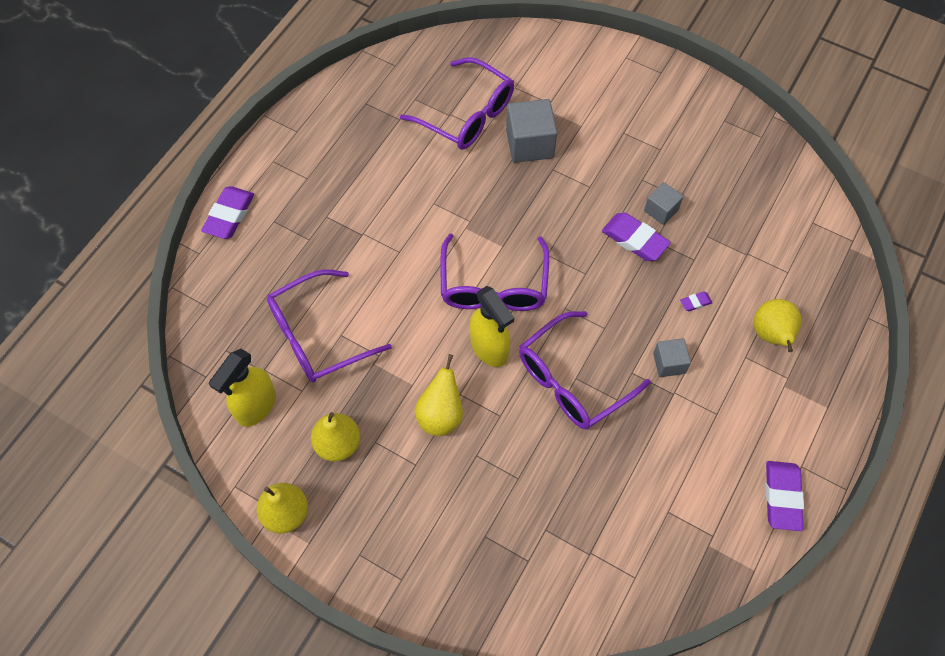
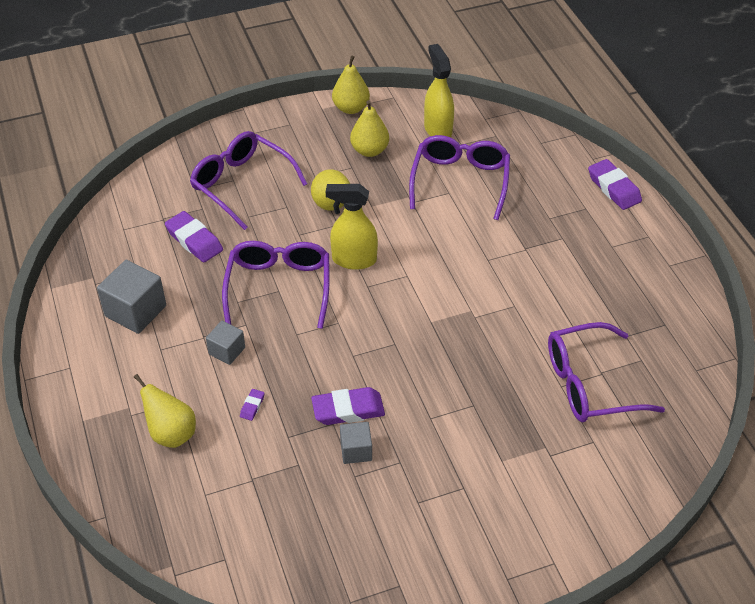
camera: 130 degrees right, 15 degrees down
purple glasses [440,234,549,311] -> purple glasses moved to [190,131,307,230]
grey cube [506,99,557,163] -> grey cube moved to [97,260,166,334]
purple eraser [765,461,804,531] -> purple eraser moved to [165,211,223,262]

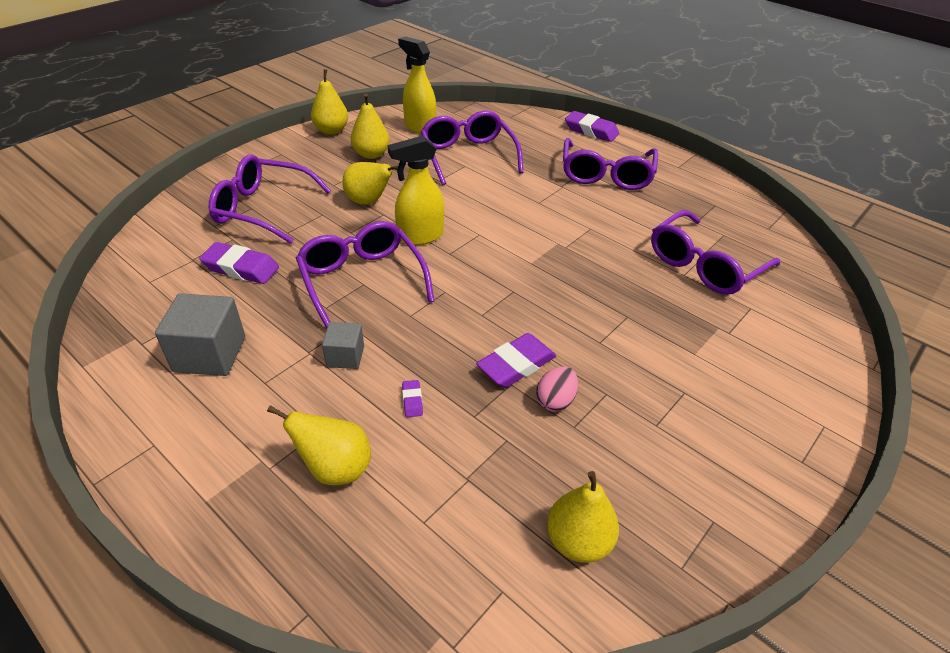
camera: 30 degrees left, 5 degrees down
grey cube [340,422,372,464] -> pink egg [536,366,578,411]
none -> yellow pear [547,471,619,563]
none -> purple glasses [563,138,658,190]

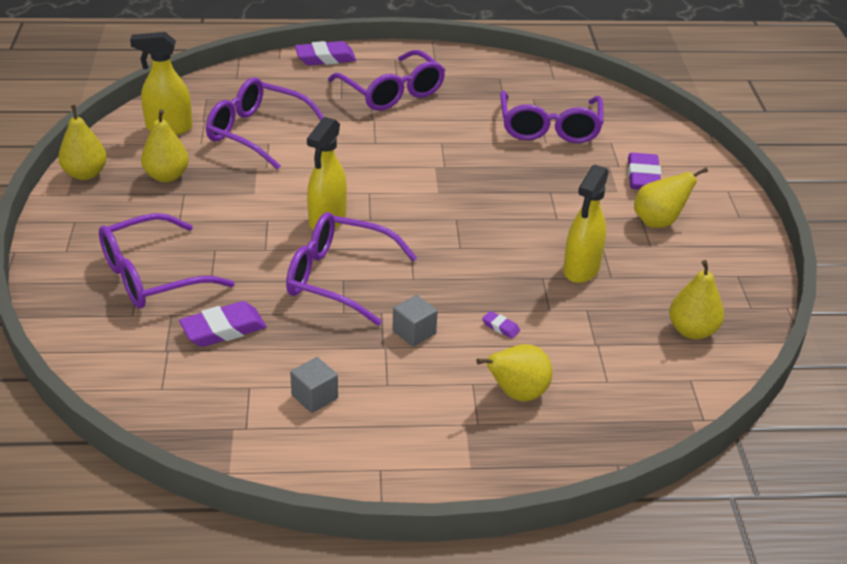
camera: 45 degrees left, 5 degrees down
grey cube [155,293,245,376] -> grey cube [290,357,338,413], size x0.58
yellow pear [342,162,398,205] -> yellow pear moved to [634,168,708,228]
purple eraser [476,333,556,388] -> purple eraser moved to [628,153,661,190]
pink egg [536,366,578,411] -> yellow spray bottle [563,165,609,283]

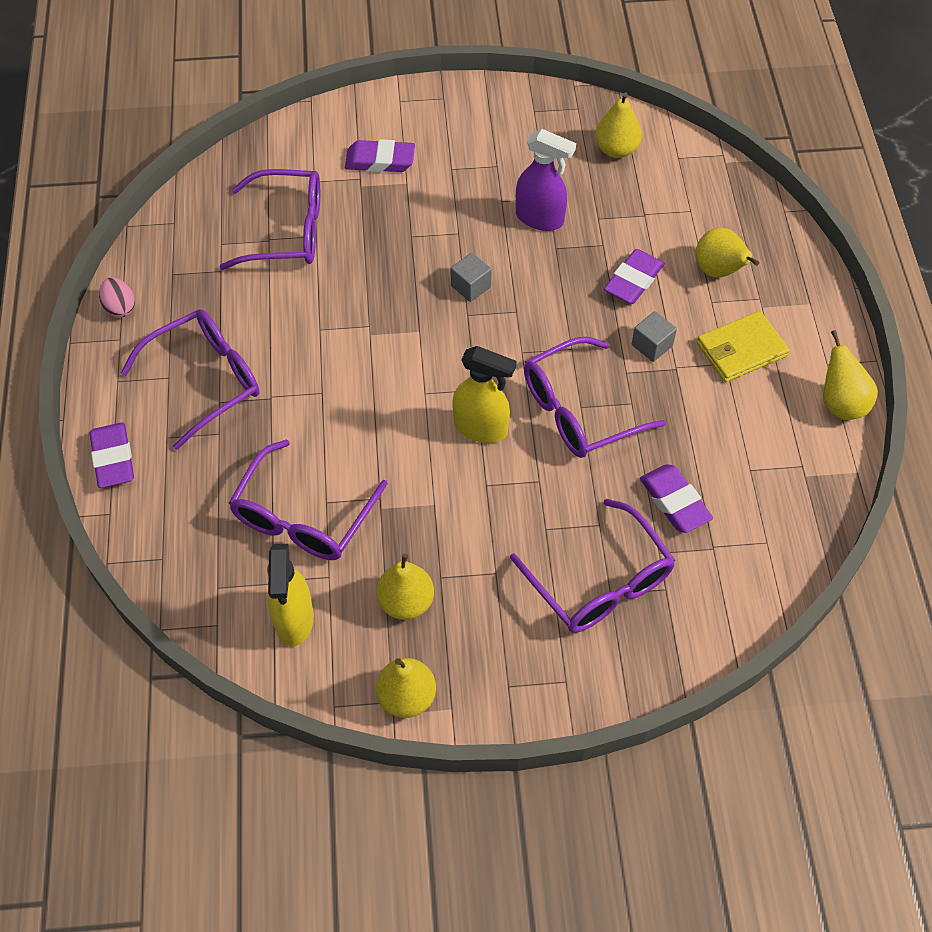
camera: 90 degrees left, 20 degrees up
purple glasses [286,212,417,326] -> purple glasses turned 45 degrees clockwise [524,337,666,458]
grey cube [290,357,338,413] -> grey cube moved to [451,253,492,302]
purple eraser [482,311,520,338] -> purple eraser [604,249,665,304], size x2.13
yellow spray bottle [563,165,609,283] -> purple spray bottle [516,129,576,231]
yellow pear [634,168,708,228] -> yellow pear moved to [823,330,878,420]
none -> pink egg [99,277,135,318]
none -> yellow wallet [697,311,790,382]

